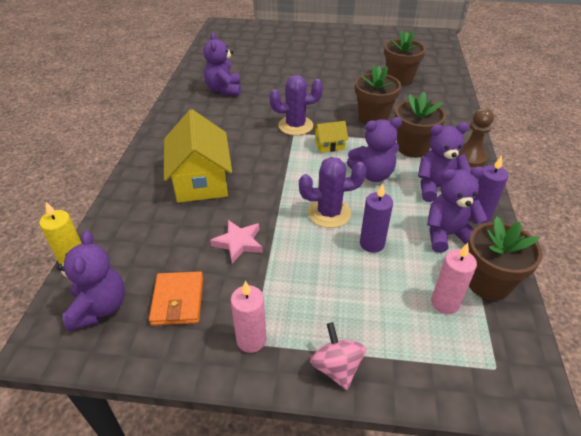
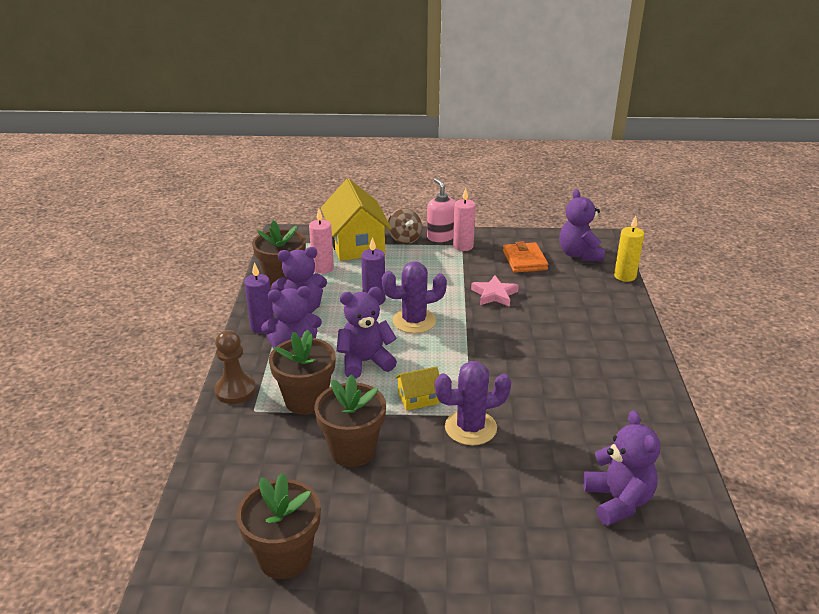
camera: 175 degrees right, 10 degrees down
yellow house [164,109,232,203] -> yellow house moved to [321,179,392,261]
pink spinning top [310,322,366,390] -> brown spinning top [388,208,422,244]
none -> pink soap dispenser [427,178,455,242]

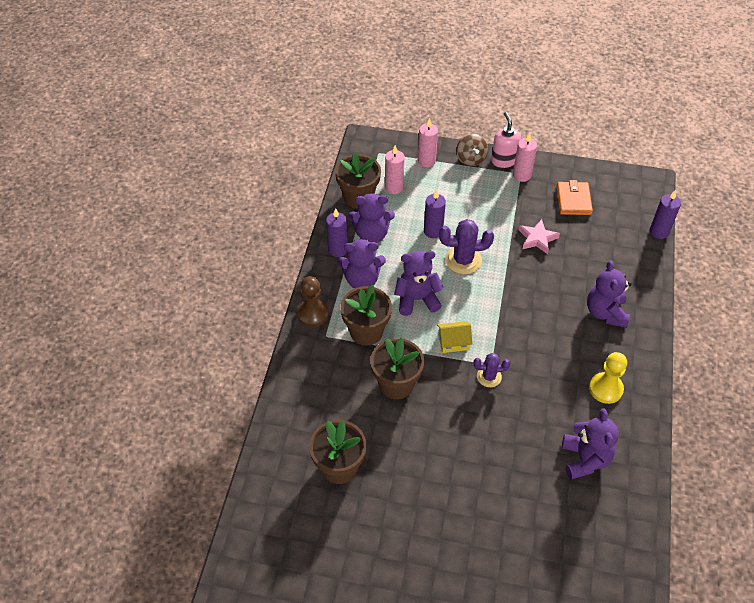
camera: 10 degrees right, 20 degrees up
yellow house [321,179,392,261] -> pink candle [418,118,438,167]
purple cactus [435,361,511,445] -> purple cactus [474,353,510,387], size x0.62
purple teddy bear [559,189,605,261] -> purple teddy bear moved to [587,260,631,328]
yellow candle [614,216,644,282] -> purple candle [650,190,681,239]
none -> yellow pawn [589,352,627,404]

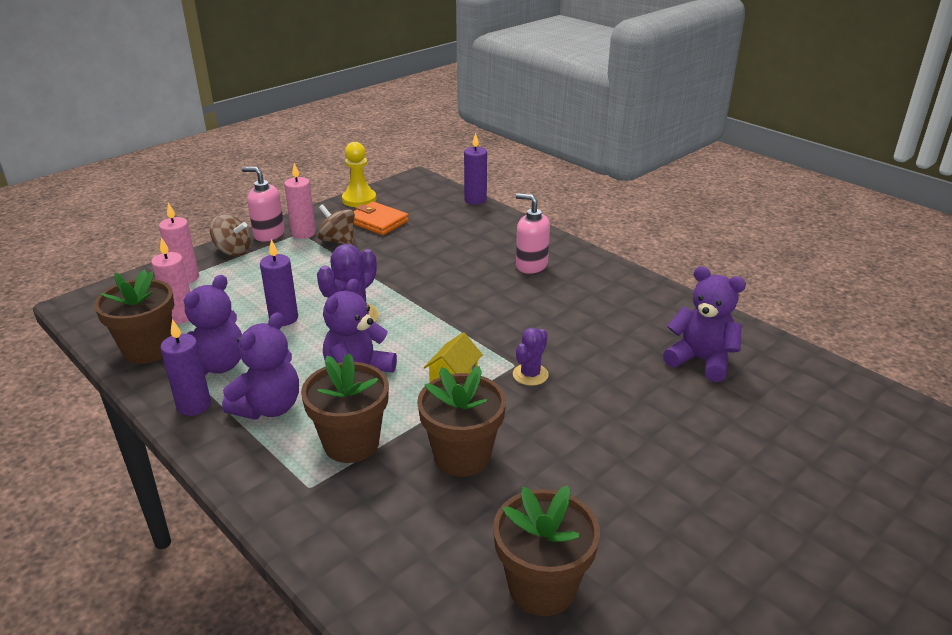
camera: 55 degrees left, 20 degrees down
brown pawn [297,276,329,327] -> none
pink star [519,219,560,254] -> none
purple teddy bear [587,260,631,328] -> pink soap dispenser [516,193,550,274]
yellow pawn [589,352,627,404] -> yellow pawn moved to [342,142,376,207]
none -> brown spinning top [318,204,355,245]

